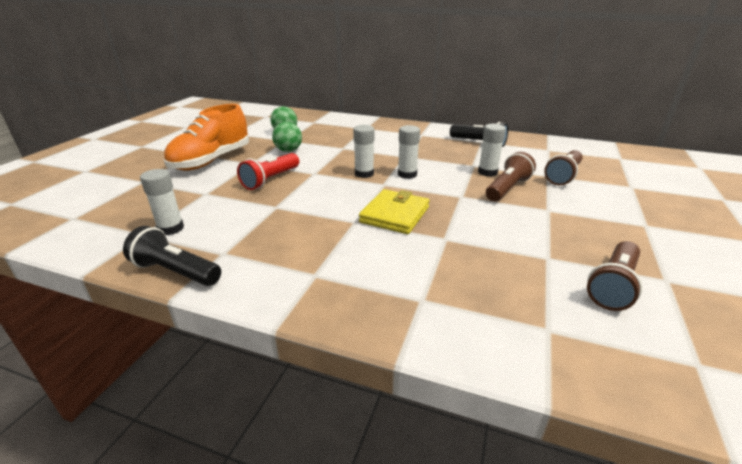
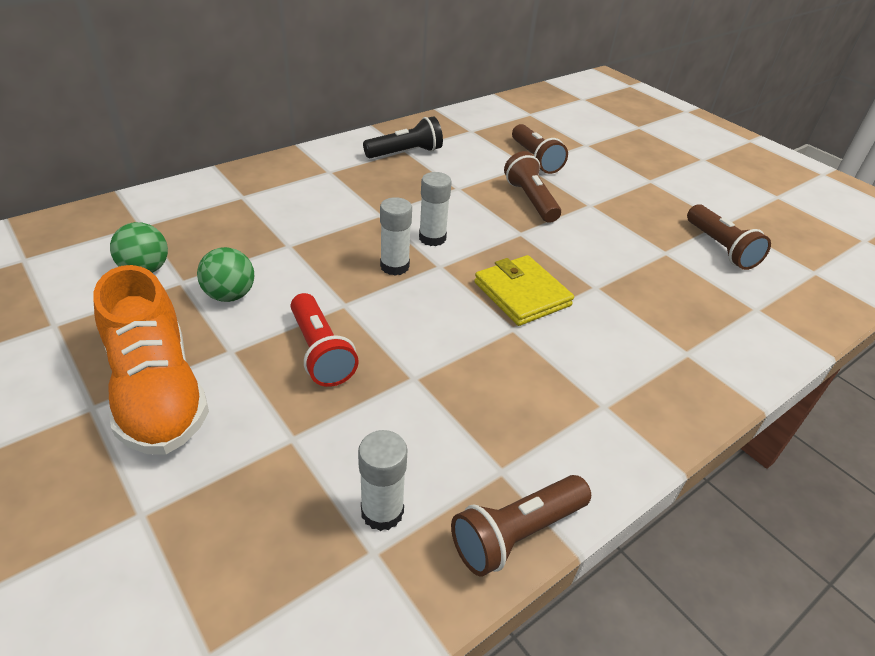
camera: 60 degrees left, 10 degrees up
black flashlight [123,226,221,286] -> brown flashlight [451,475,591,576]
white glue stick [478,124,506,177] -> none

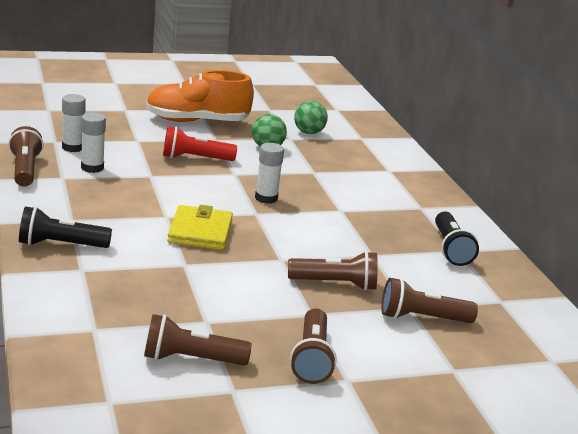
camera: 110 degrees right, 15 degrees down
white glue stick [419,172,452,246] -> white glue stick moved to [81,113,106,173]
yellow wallet [474,255,574,326] -> yellow wallet turned 75 degrees counterclockwise [167,205,233,250]
none -> black flashlight [19,206,112,248]
none -> brown flashlight [290,308,337,384]

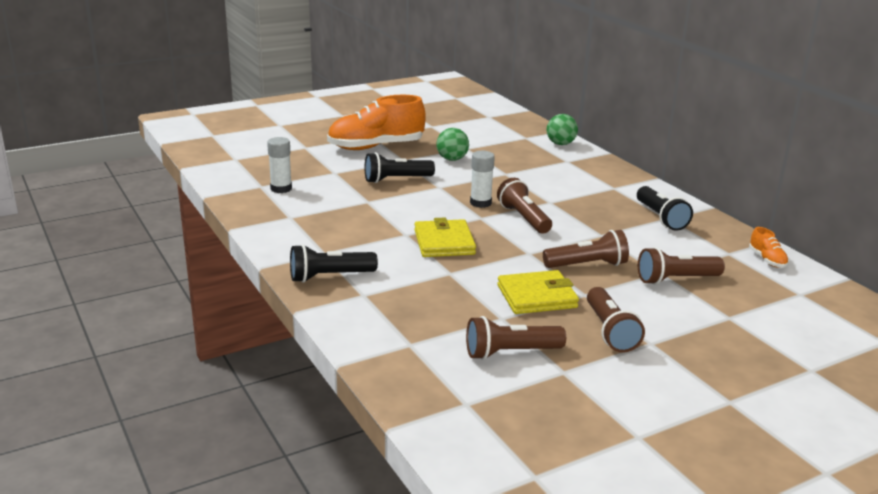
camera: 10 degrees left, 0 degrees up
brown flashlight [8,126,44,186] -> brown flashlight moved to [497,178,552,234]
white glue stick [81,113,106,173] -> none
red flashlight [163,126,237,161] -> black flashlight [364,152,435,183]
green ball [294,101,328,134] -> green ball moved to [546,114,578,145]
none -> yellow wallet [497,270,579,314]
none -> orange shoe [749,227,789,268]

